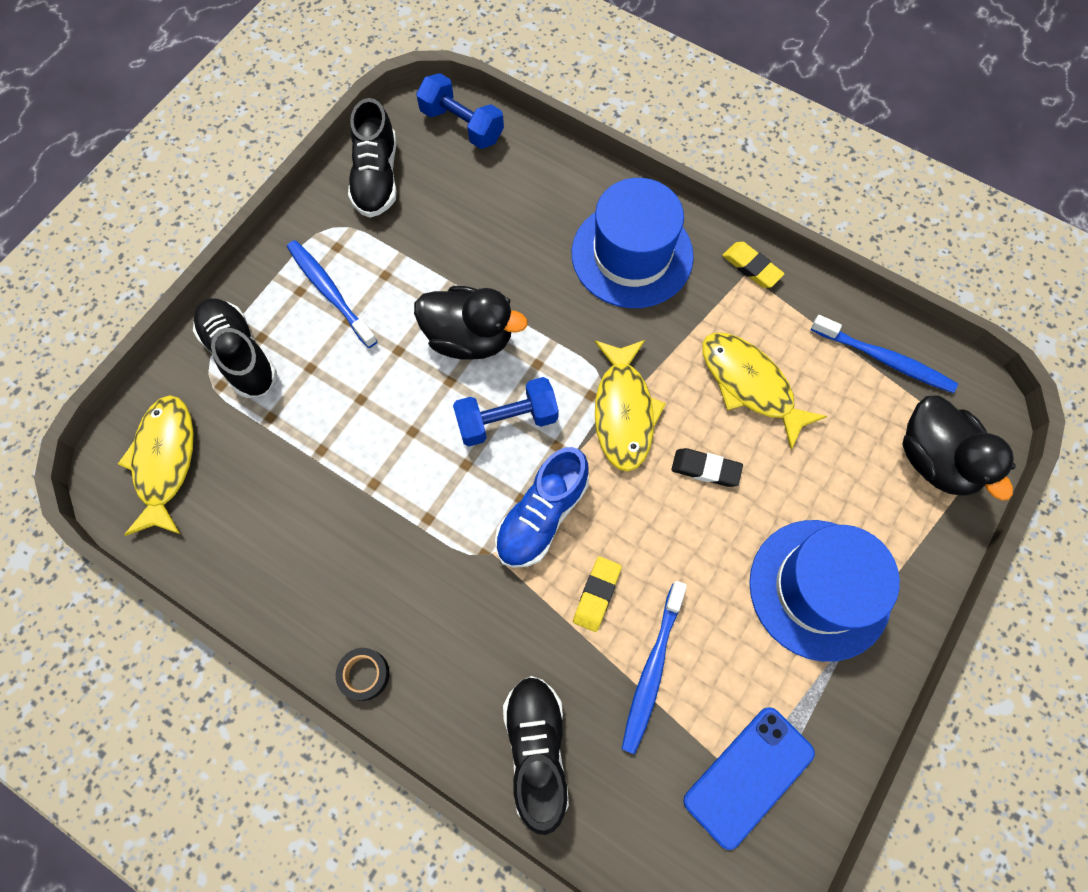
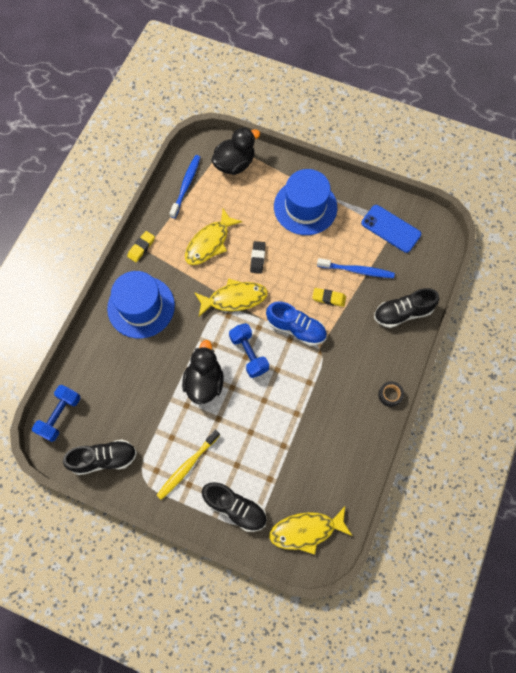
camera: 100 degrees left, 0 degrees up
black shoe [193,298,277,398] -> black shoe turned 105 degrees counterclockwise [202,482,267,532]
blue toothbrush [287,240,378,348] -> yellow toothbrush [156,430,220,500]

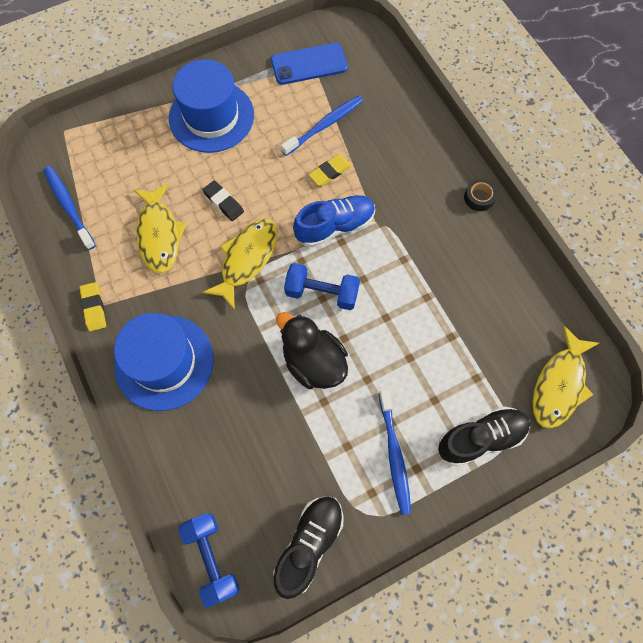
camera: 50 degrees left, 0 degrees up
yellow toothbrush [156,430,220,500] -> blue toothbrush [379,389,411,515]
black duck [211,127,260,175] -> none
black shoe [374,288,439,328] -> none

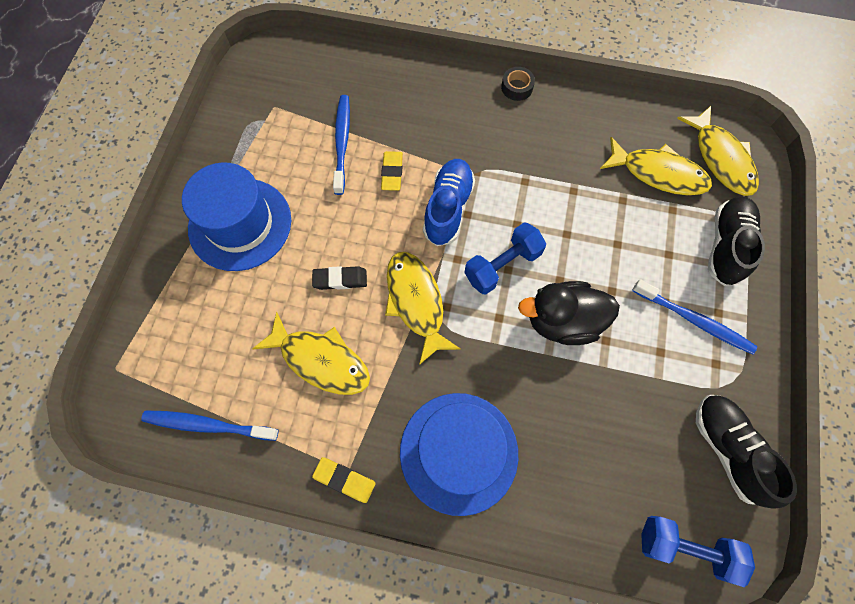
camera: 50 degrees left, 0 degrees up
blue phone [271,43,348,85] -> none
none -> yellow fish [600,137,712,195]

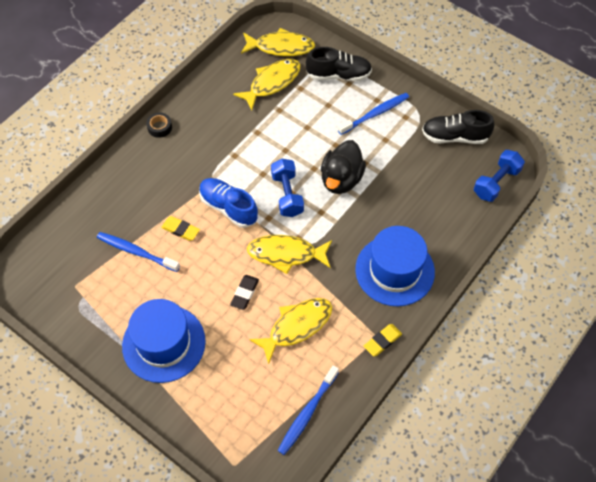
camera: 65 degrees left, 10 degrees down
black shoe [708,196,765,286] -> black shoe turned 135 degrees clockwise [306,47,372,81]

